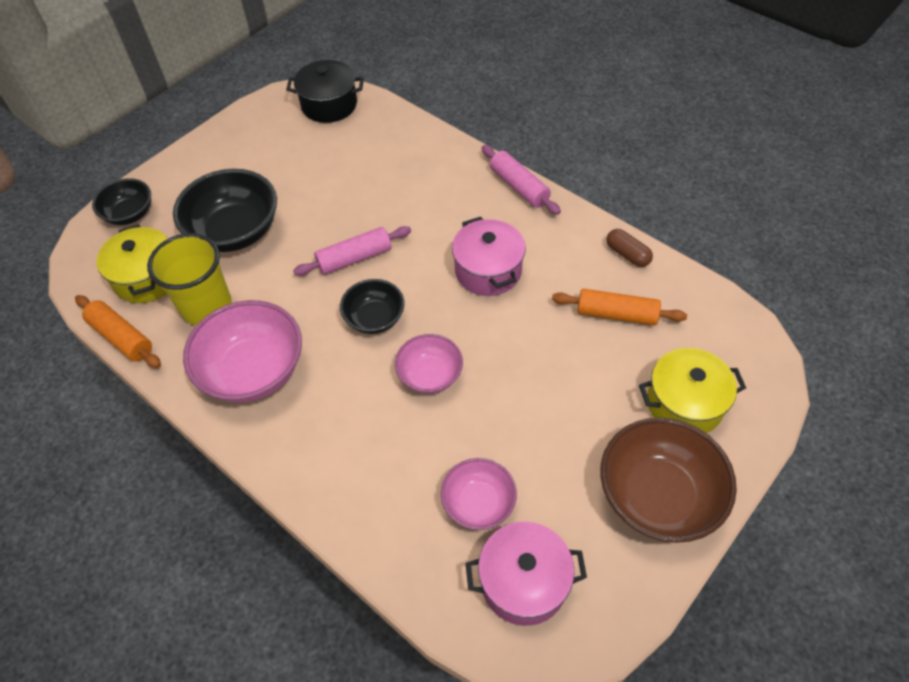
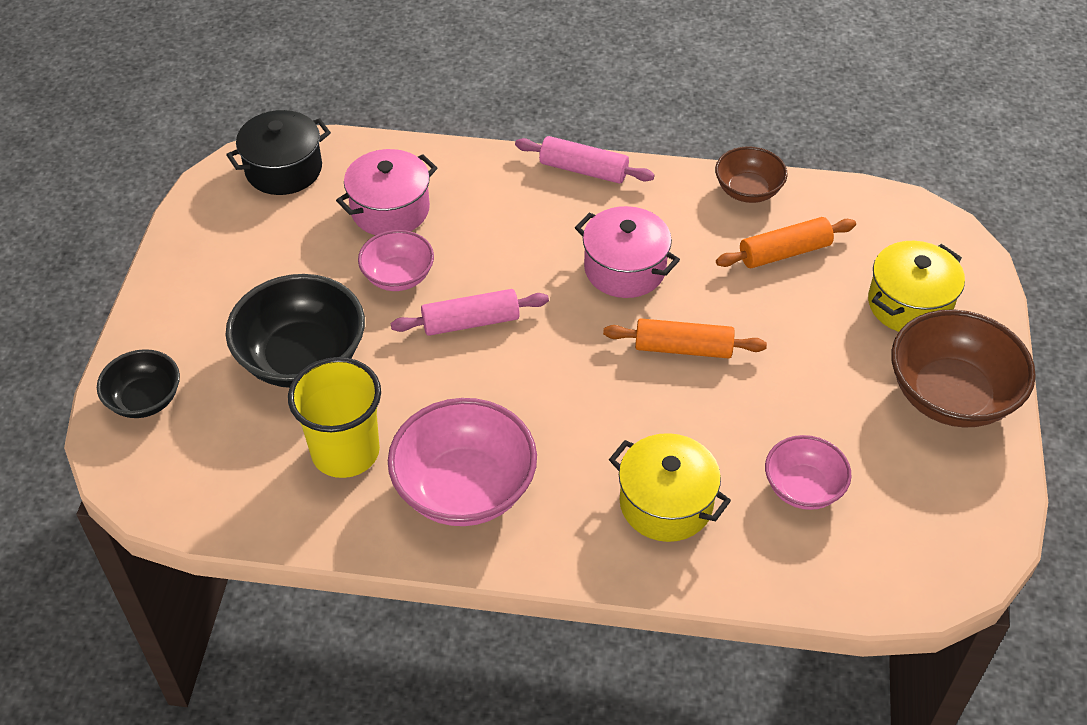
camera: 35 degrees left, 5 degrees down
orange rolling pin [75,295,161,368] -> orange rolling pin moved to [603,318,767,359]
yellow pot [97,224,168,303] -> yellow pot moved to [609,433,731,542]
pink rolling pin [293,226,411,276] -> pink rolling pin turned 45 degrees clockwise [391,289,549,336]
black bowl [340,279,405,334] -> none
pink bowl [395,334,463,394] -> pink bowl moved to [358,230,434,291]
pink pot [466,522,587,626] -> pink pot moved to [336,149,437,235]
brown capsule [606,229,653,267] -> brown bowl [715,146,788,203]

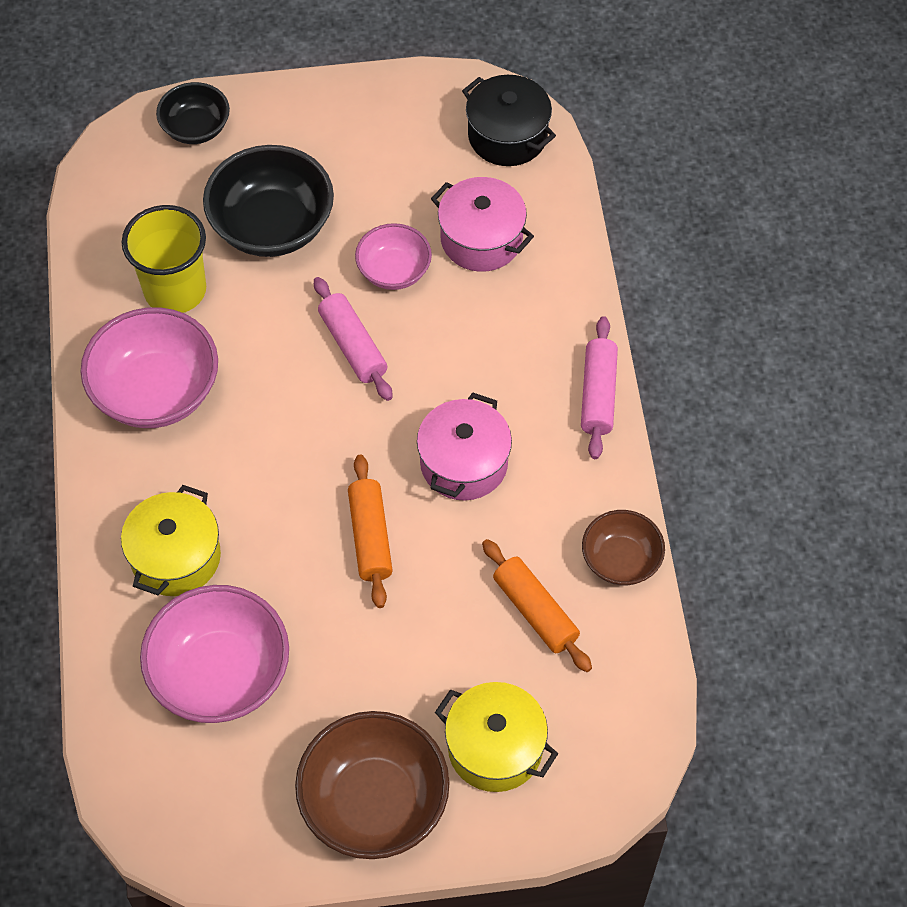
camera: 75 degrees right, 10 degrees up
pink bowl [765,435,851,510] -> pink bowl [140,585,289,723], size x1.71

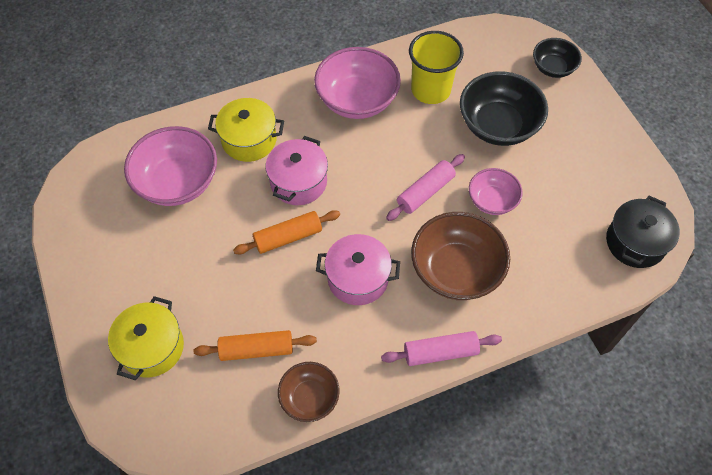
camera: 75 degrees right, 0 degrees up
brown bowl [295,711,450,859] -> brown bowl moved to [411,212,510,300]
pink pot [431,177,534,272] -> pink pot moved to [265,136,328,205]
orange rolling pin [482,539,592,672] -> orange rolling pin turned 45 degrees clockwise [194,330,317,361]

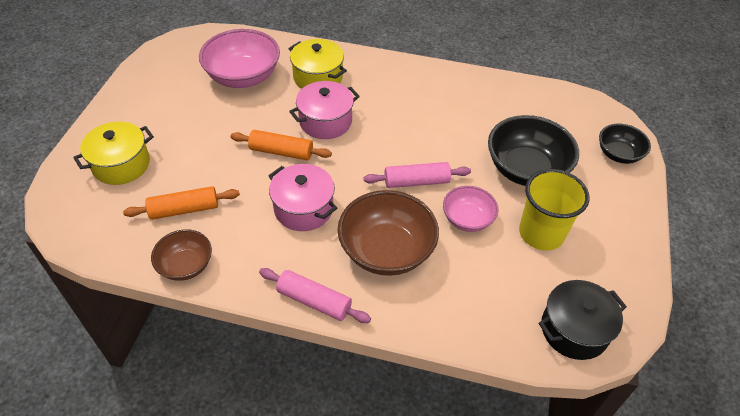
camera: 35 degrees right, 10 degrees down
orange rolling pin [194,330,317,361] -> orange rolling pin turned 45 degrees counterclockwise [123,186,240,220]
pink bowl [314,47,401,119] -> none
yellow cup [409,31,464,104] -> yellow cup moved to [519,169,589,251]

